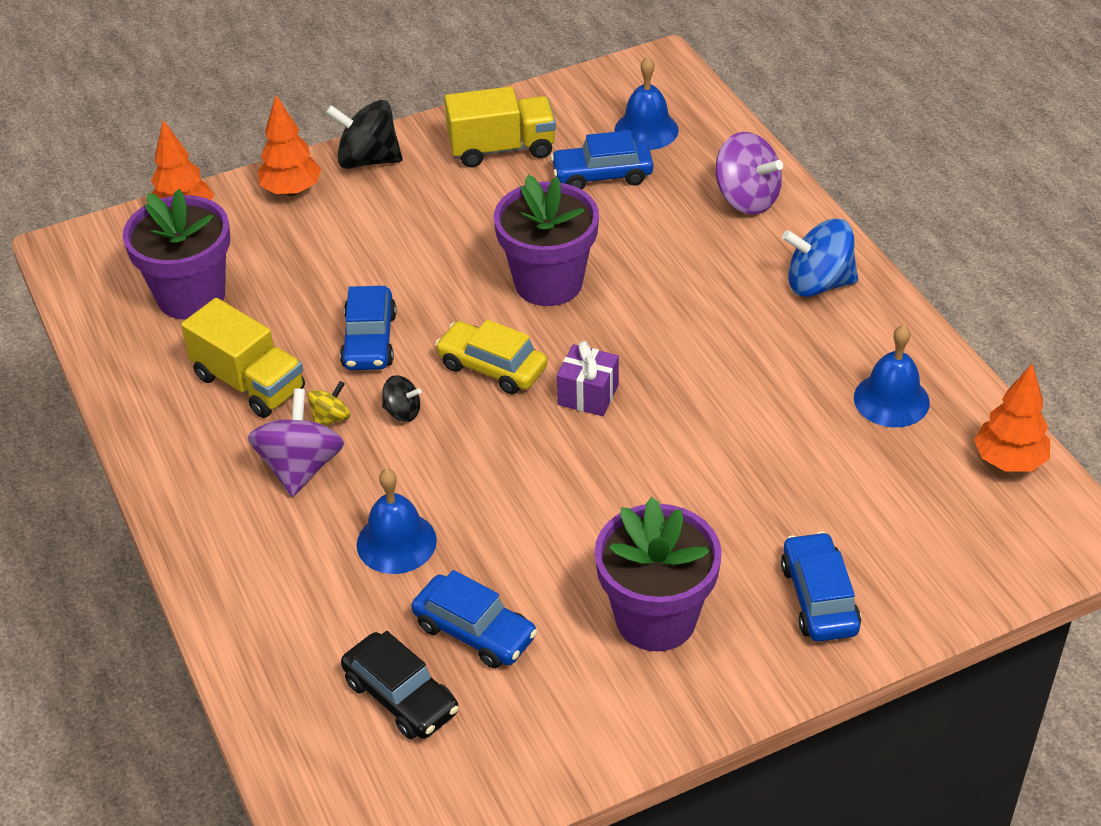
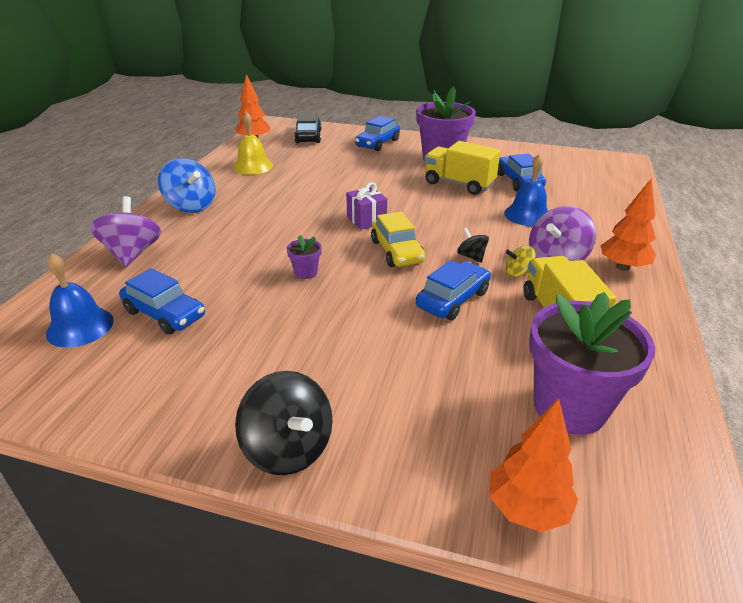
camera: 140 degrees left, 10 degrees down
orange tree [257,96,321,196] -> orange tree moved to [600,178,656,271]
black car [341,631,459,739] -> black car moved to [294,113,322,143]
yellow truck [445,86,556,167] -> yellow truck moved to [424,141,501,195]
purple flower pot [494,175,599,306] -> purple flower pot [287,235,322,279], size x0.42
blue bell [854,325,930,428] -> yellow bell [233,112,273,175]

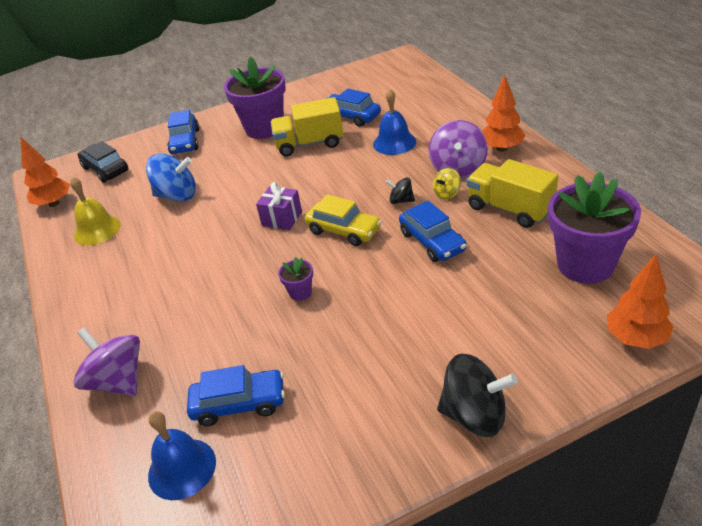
camera: 35 degrees left, 5 degrees up
blue spinning top [158,158,215,213] -> blue spinning top moved to [146,154,196,202]
blue car [416,260,491,320] -> blue car turned 150 degrees clockwise [399,200,467,262]

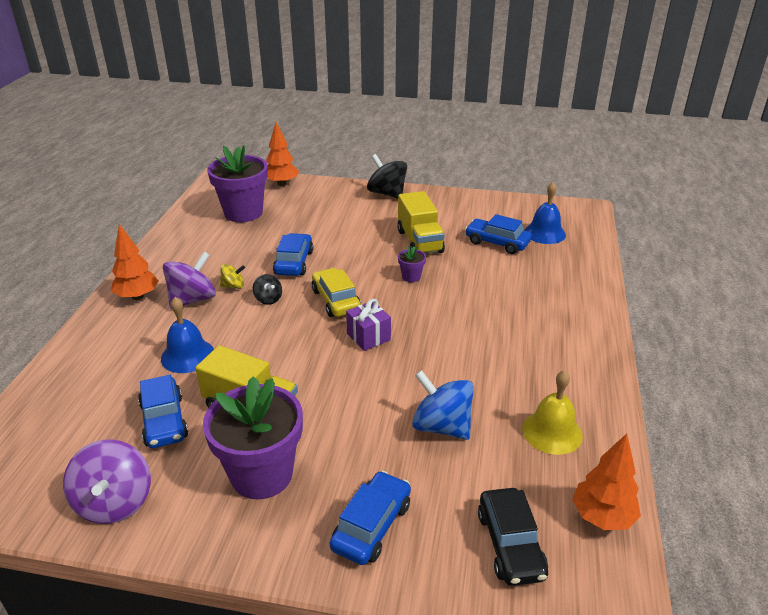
camera: 150 degrees left, 5 degrees down
purple spinning top [73,327,140,396] -> purple spinning top moved to [63,439,151,524]
yellow truck [467,159,558,228] -> yellow truck moved to [397,191,445,254]

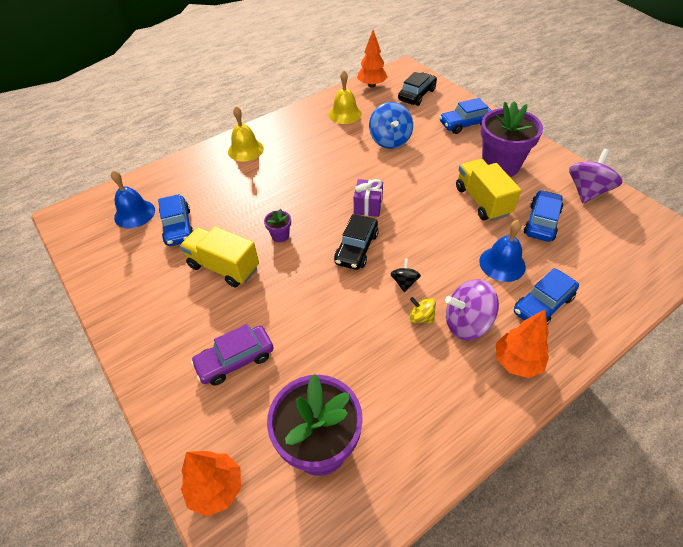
camera: 135 degrees left, 15 degrees up
blue car [273,233,314,276] -> blue car moved to [514,268,579,325]
yellow car [312,268,361,317] -> black car [334,214,379,270]
black spinning top [367,154,407,199] -> none
yellow truck [397,191,445,254] -> yellow truck turned 90 degrees counterclockwise [180,226,259,287]
none -> purple car [190,324,273,386]
none -> yellow bell [228,106,264,162]

